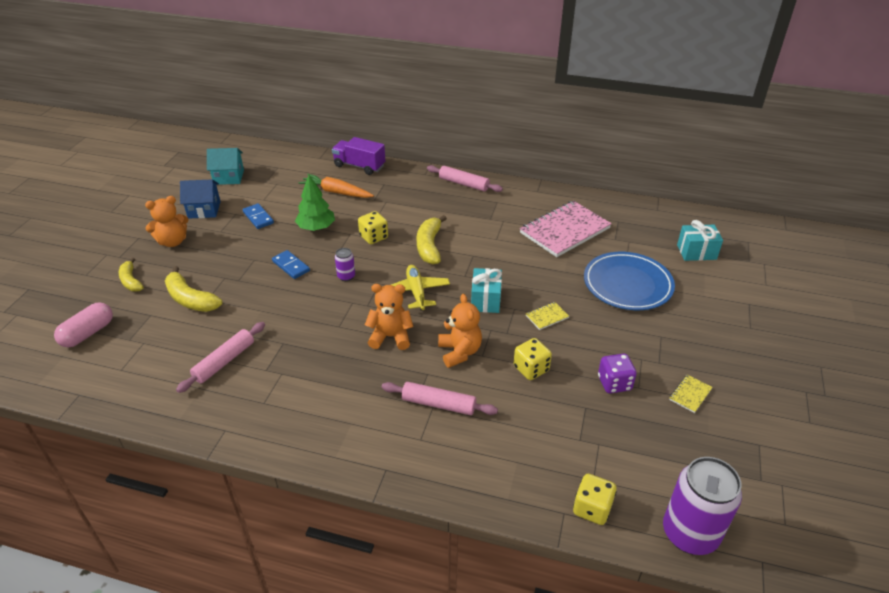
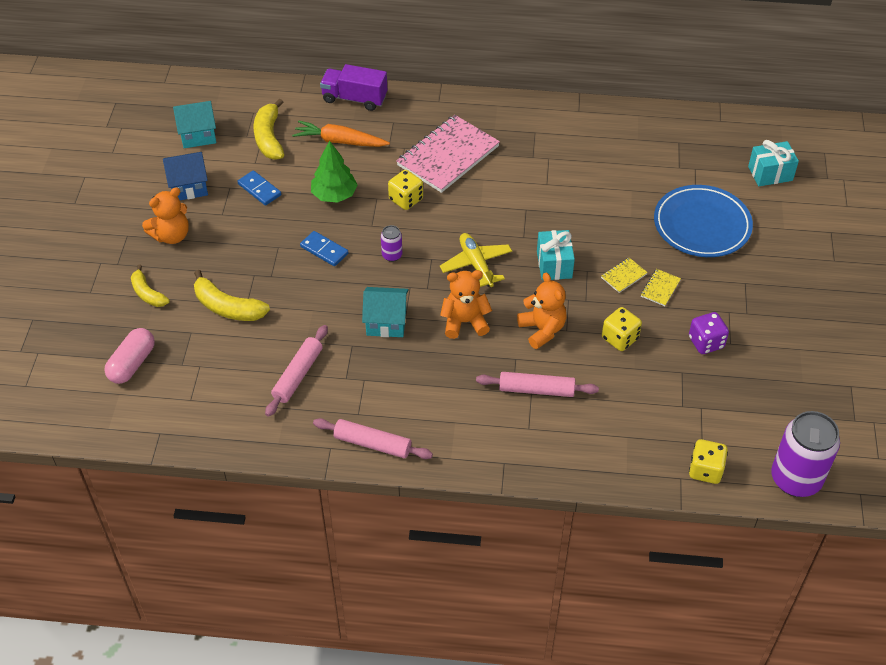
camera: 10 degrees left, 10 degrees up
yellow banana [416,215,447,265] -> yellow banana moved to [254,98,284,160]
pink rolling pin [427,165,503,192] -> pink rolling pin moved to [313,418,433,459]
pink notebook [520,201,612,257] -> pink notebook moved to [396,115,500,193]
yellow notebook [669,374,713,413] -> yellow notebook moved to [641,269,681,306]
none -> turquoise house [362,287,409,337]

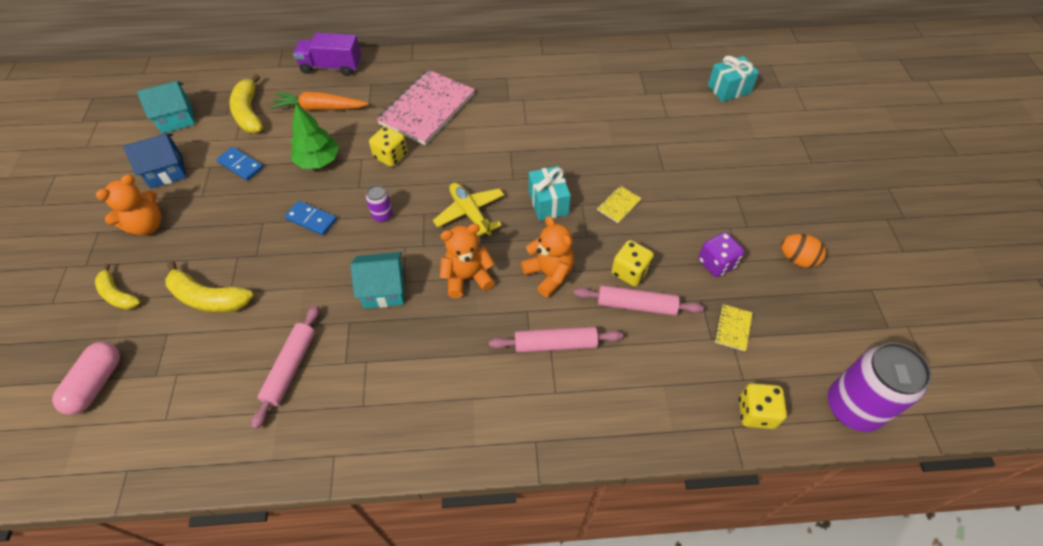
camera: 10 degrees left, 5 degrees up
pink rolling pin [313,418,433,459] -> pink rolling pin moved to [574,285,704,316]
yellow notebook [641,269,681,306] -> yellow notebook moved to [714,304,753,351]
blue plate [654,185,753,257] -> none
none -> orange egg [781,234,826,268]

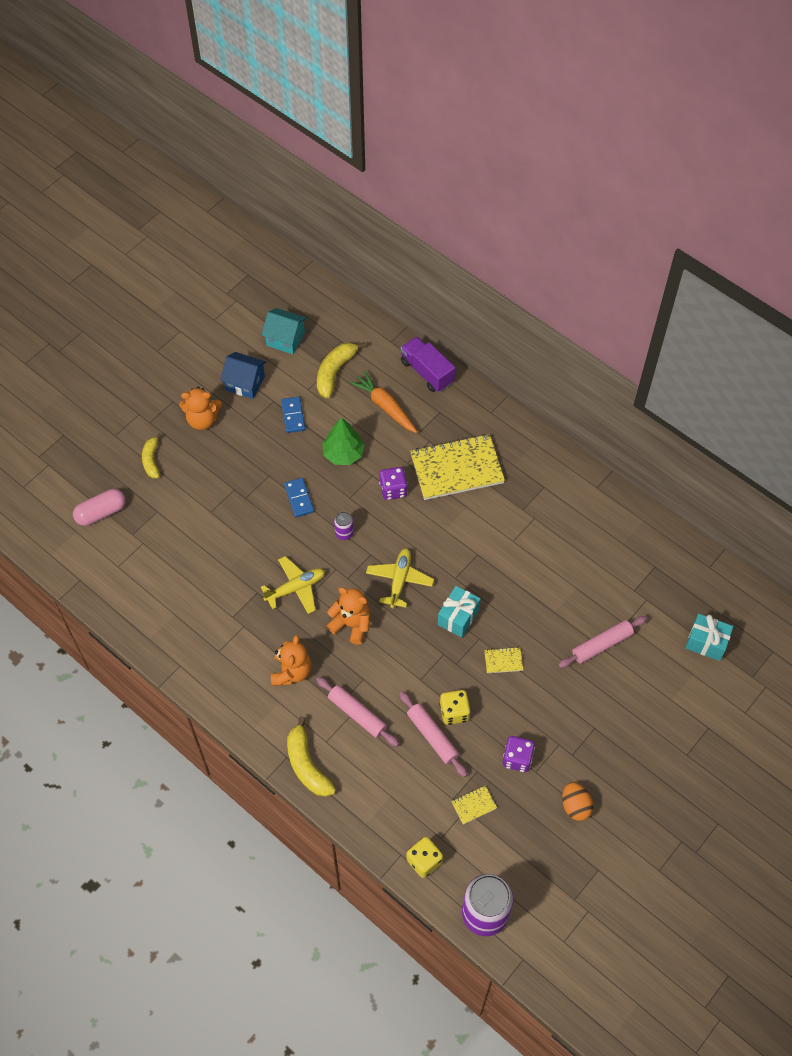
camera: 45 degrees right, 5 degrees up
yellow banana [165,261,253,313] -> yellow banana moved to [287,716,336,797]
pink rolling pin [252,305,319,429] -> pink rolling pin moved to [558,616,647,668]
turquoise house [350,252,404,309] -> yellow plane [261,556,325,614]
yellow dice [369,126,407,167] -> purple dice [379,467,408,500]
pink notebook [377,70,475,145] -> yellow notebook [410,434,505,500]
orange teddy bear [521,216,574,297] -> orange teddy bear moved to [271,635,311,686]

